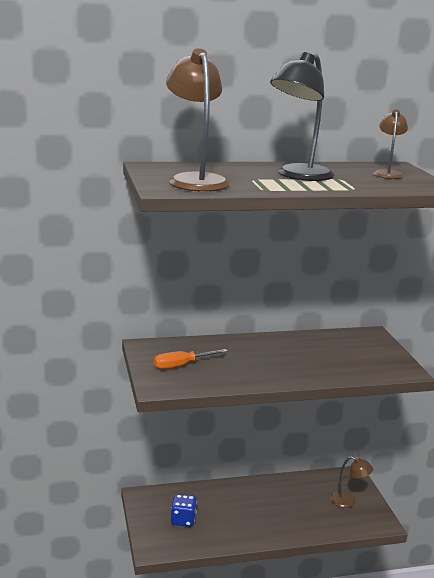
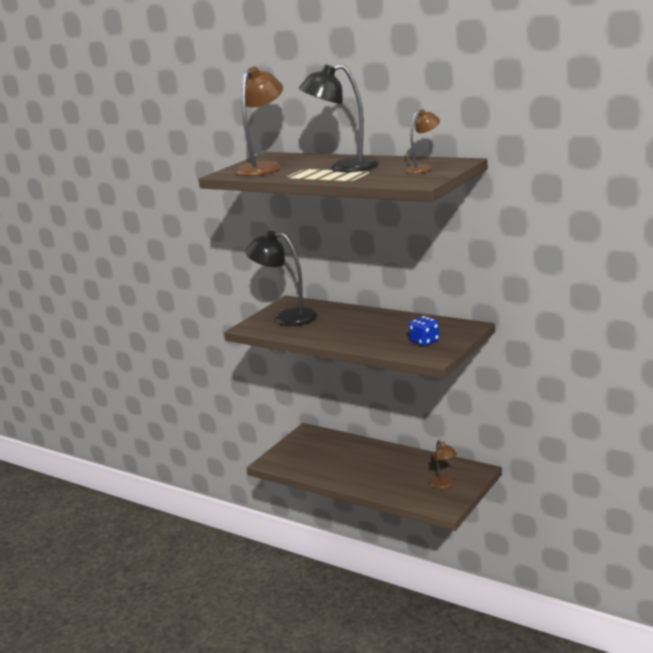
camera: 50 degrees right, 0 degrees up
orange screwdriver [154,349,228,369] -> black lamp [245,231,318,326]
blue dice [171,494,197,527] -> blue dice moved to [409,316,439,346]

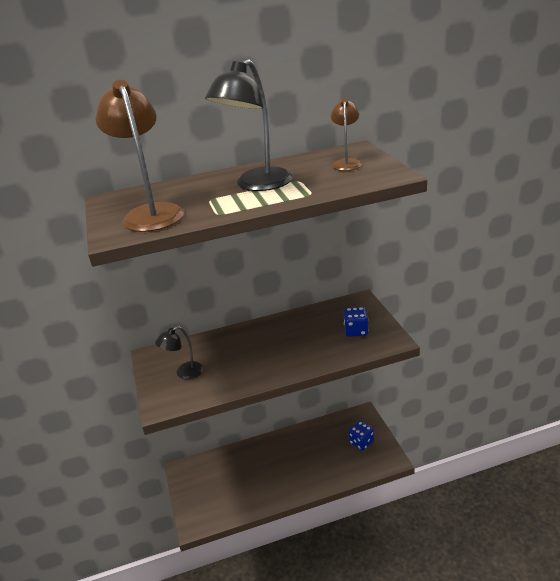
camera: 50 degrees left, 10 degrees up
black lamp [245,231,318,326] -> black lamp [155,326,203,379], size x0.55
brown lamp [429,440,457,489] -> blue dice [349,421,374,451]

